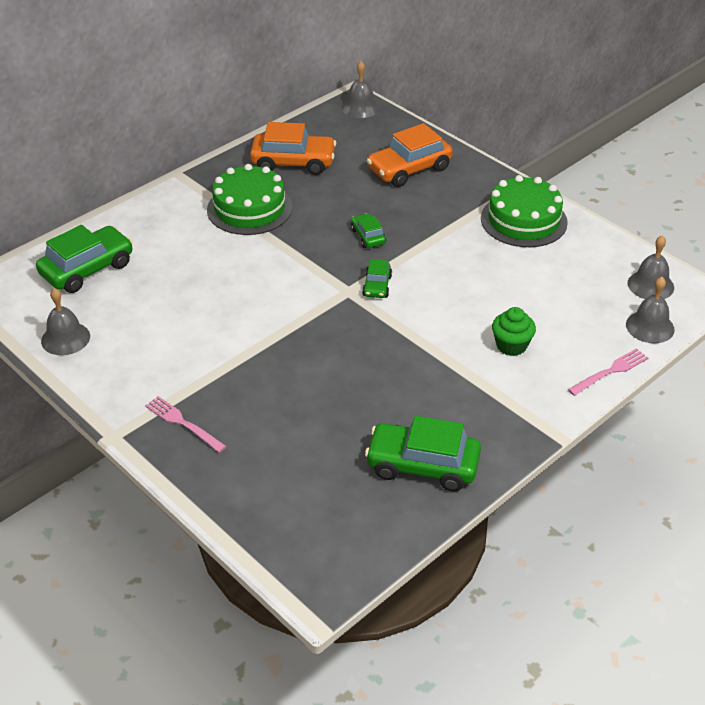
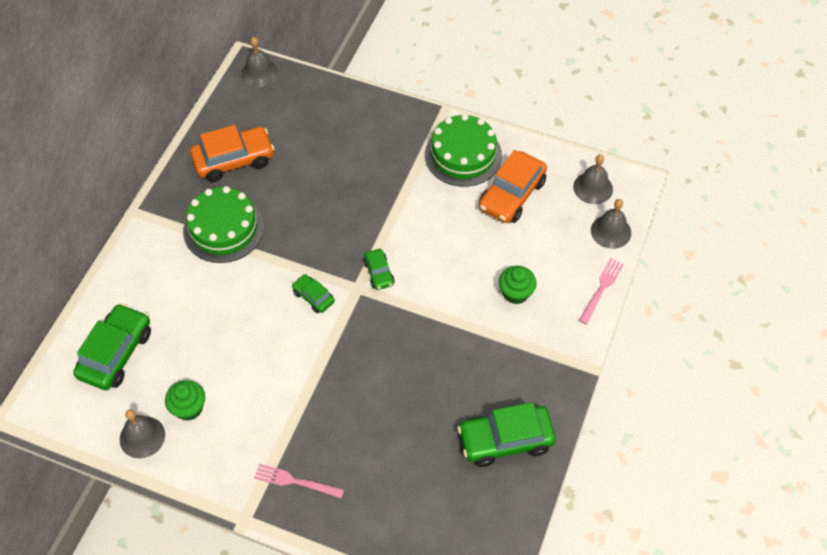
camera: 25 degrees left, 15 degrees up
green car [351,213,386,248] -> green car moved to [292,274,335,313]
orange car [366,123,453,187] -> orange car moved to [479,150,547,223]
none -> green cupcake [165,380,205,421]

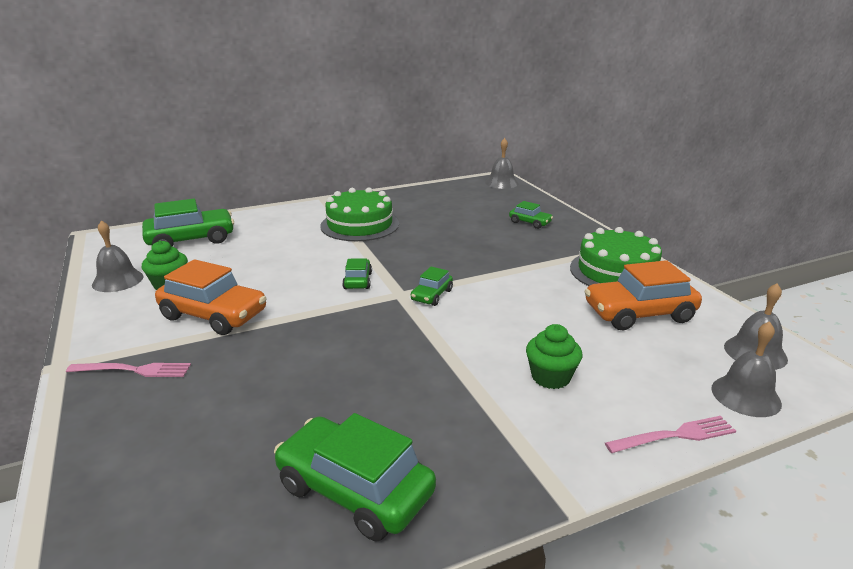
camera: 45 degrees right, 30 degrees down
orange car [190,125,274,182] -> orange car moved to [155,259,267,335]
pink fork [254,464,344,498] -> pink fork turned 120 degrees clockwise [66,363,191,377]
none -> green car [509,201,553,229]

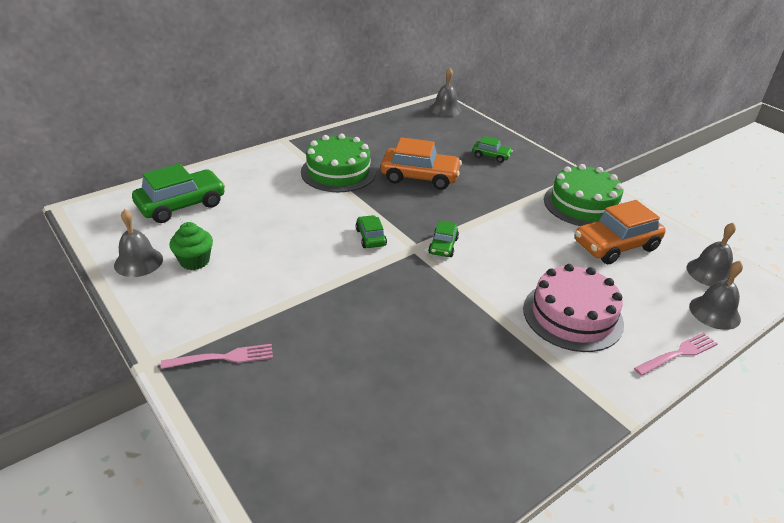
camera: 15 degrees left, 10 degrees up
orange car [155,259,267,335] -> orange car moved to [381,137,462,190]
green car [274,413,436,541] -> none
green cupcake [526,324,582,389] -> pink cake [523,264,624,352]

